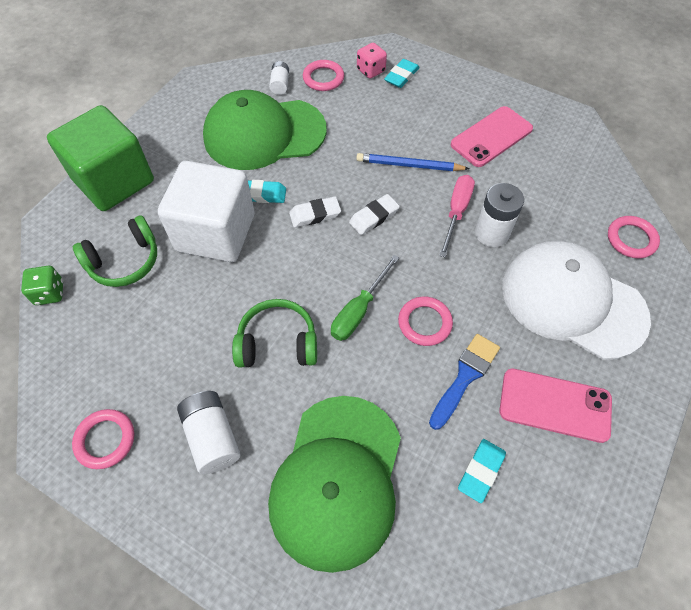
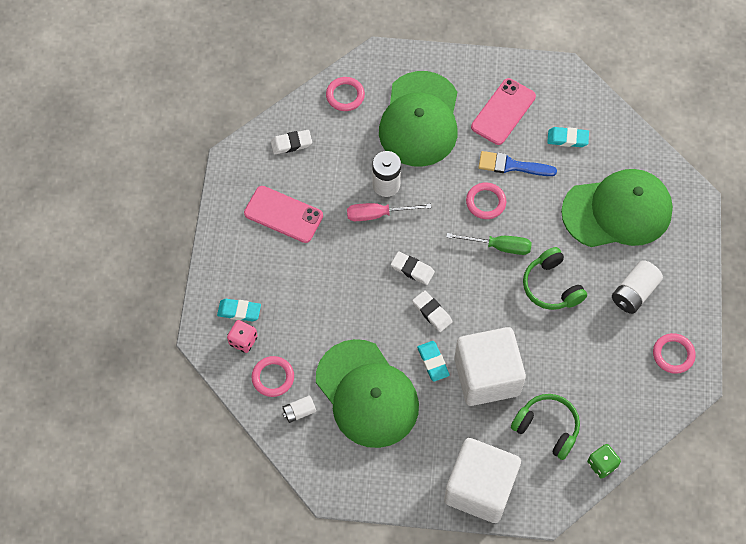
camera: 115 degrees left, 5 degrees up
green cube [47,105,154,211] -> white cube [444,438,521,523]
blue pencil [356,153,470,171] -> none
pink phone [499,369,612,443] -> pink phone turned 45 degrees clockwise [471,78,536,145]
white cap [502,241,651,360] -> green cap [379,71,457,167]
none -> white eraser [271,130,312,154]

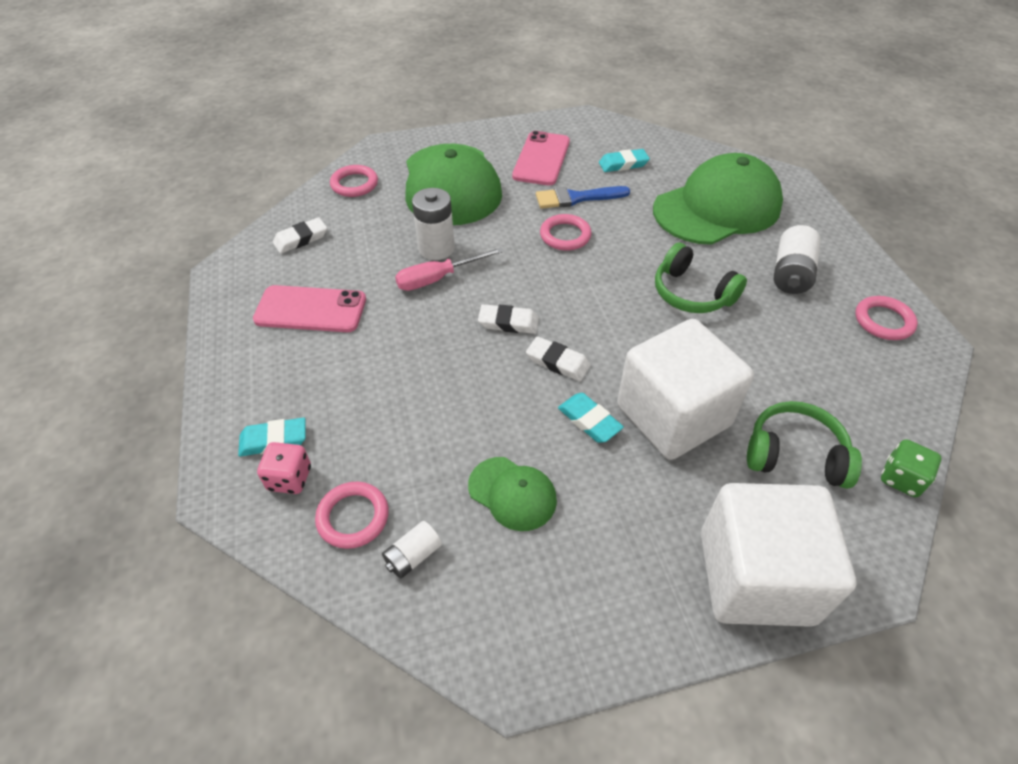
camera: 20 degrees left, 15 degrees down
green cap [316,339,419,448] -> green cap [468,457,557,531], size x0.48
green screwdriver [446,233,532,255] -> none

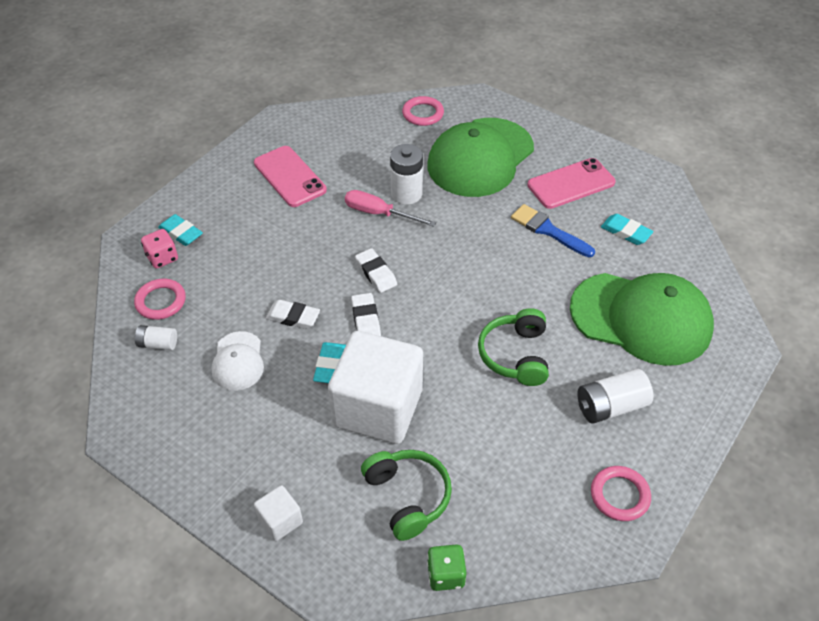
camera: 50 degrees right, 0 degrees up
white eraser [273,217,327,254] -> white eraser moved to [266,300,320,329]
green cap [468,457,557,531] -> white cap [211,331,264,391]
pink ring [540,214,592,251] -> none
white cube [701,483,856,627] -> white cube [254,485,303,541], size x0.43

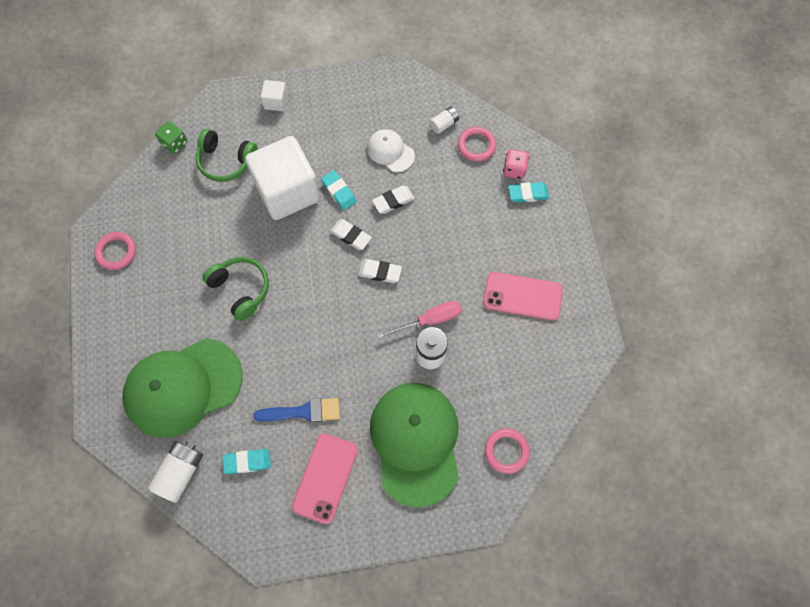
camera: 135 degrees right, 20 degrees up
white battery [577,368,653,423] -> white battery moved to [148,441,203,503]

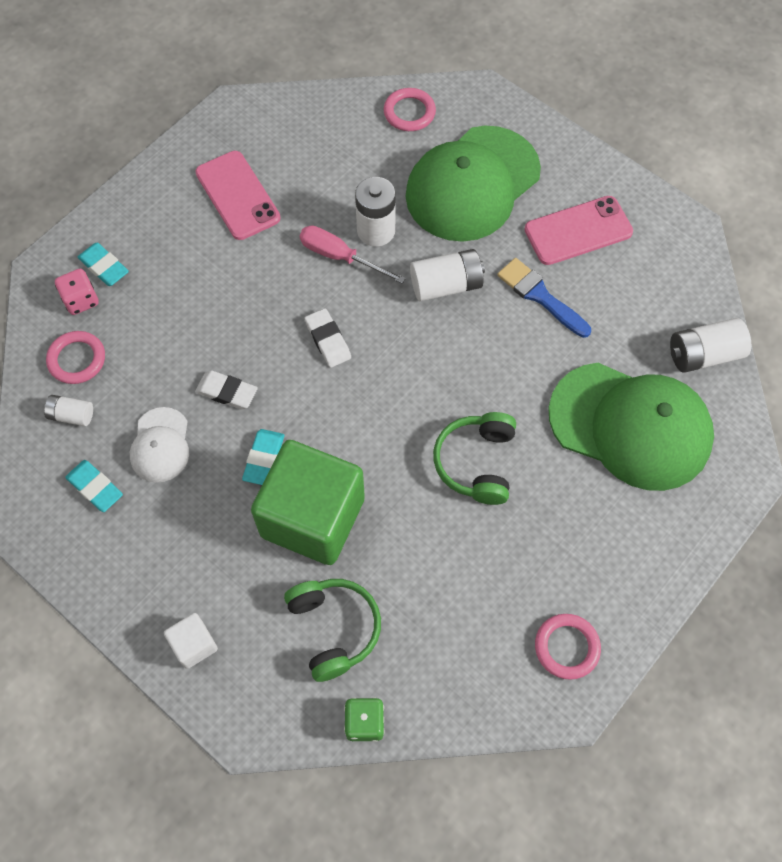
camera: 130 degrees left, 5 degrees down
turquoise eraser [222,449,271,474] -> turquoise eraser moved to [65,460,123,512]
white cube [245,136,320,220] -> green cube [251,440,365,565]
white eraser [330,219,372,250] -> none
none -> white battery [410,249,485,301]

